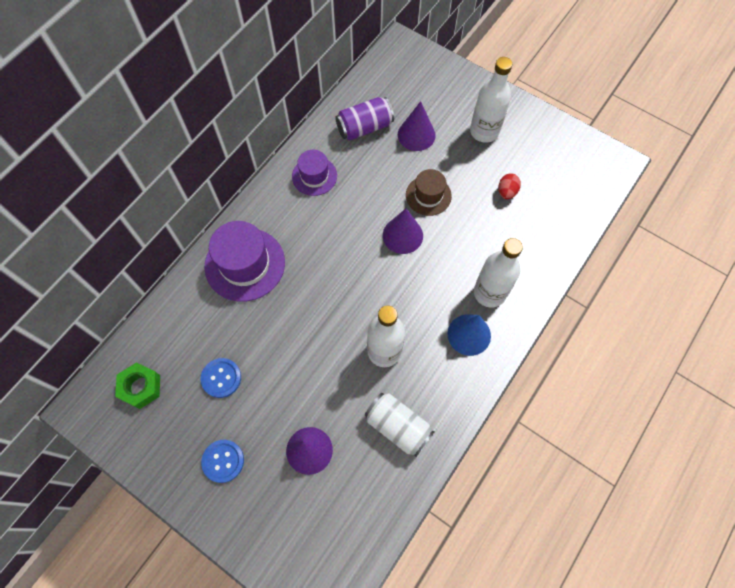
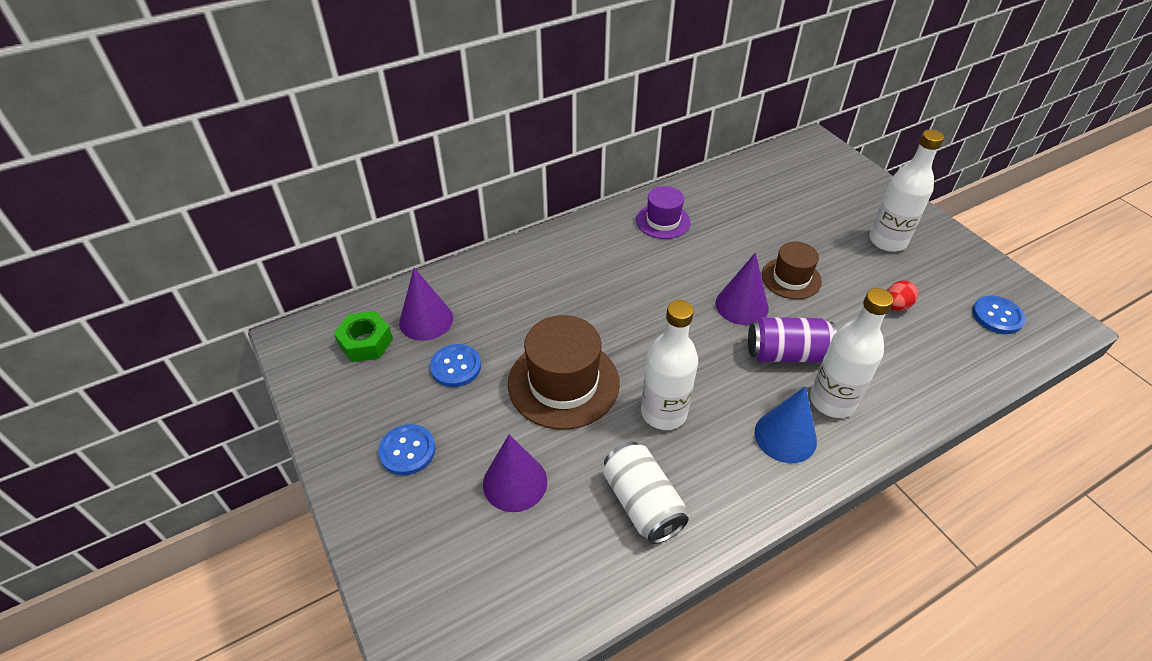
camera: 25 degrees right, 20 degrees down
purple hat [204,221,285,302] -> none
purple can [335,97,394,140] -> purple can moved to [748,317,837,362]
purple cone [398,101,436,151] -> purple cone moved to [399,268,453,341]
none -> brown hat [508,315,620,430]
none -> blue button [972,296,1026,334]

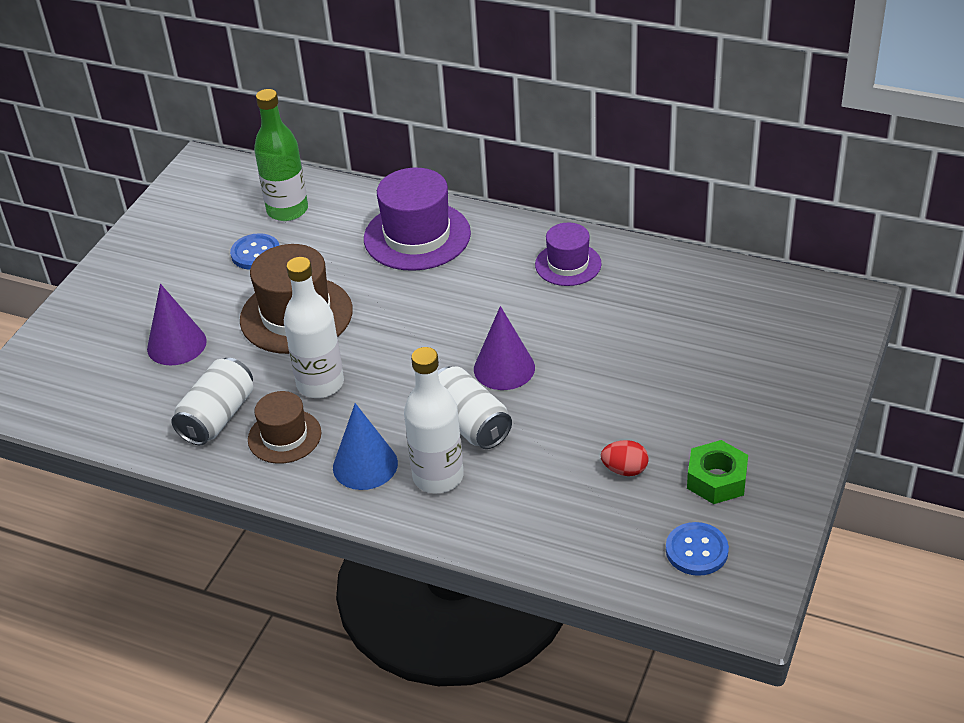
camera: 55 degrees right, 5 degrees down
green nut [334,311,393,362] -> green nut moved to [687,440,748,504]
blue button [378,424,436,475] -> none
purple cone [399,268,453,341] -> green bottle [254,89,308,221]
purple can [748,317,837,362] -> white can [438,366,512,449]
brown hat [762,241,822,299] -> brown hat moved to [248,391,321,464]
white bottle [869,130,944,252] -> none
none -> purple hat [364,168,471,271]

